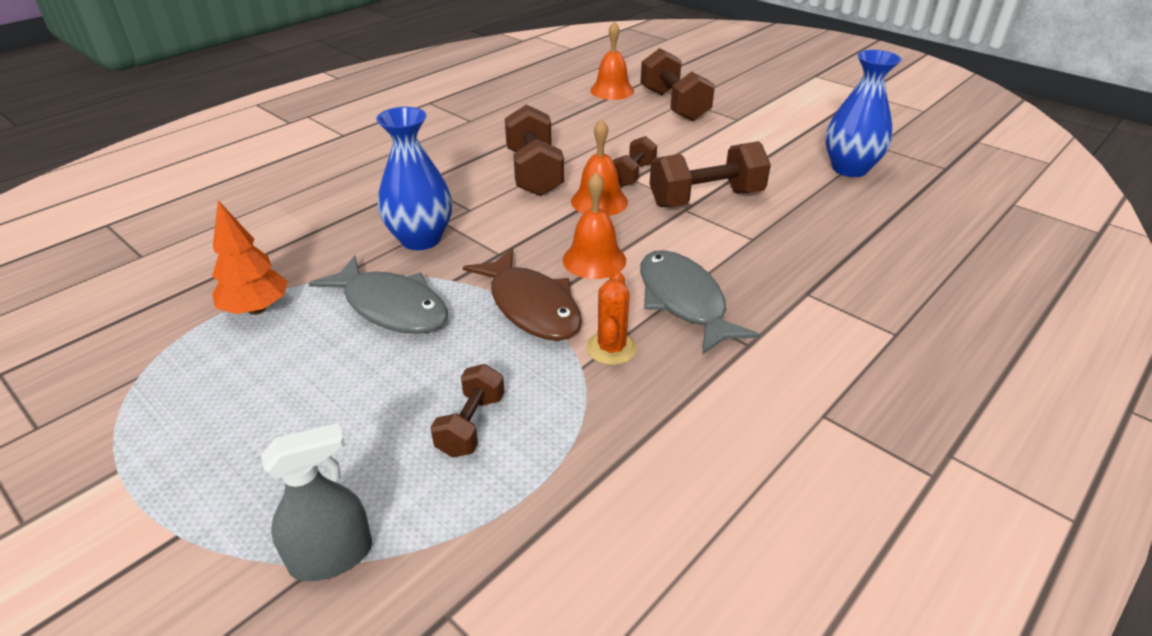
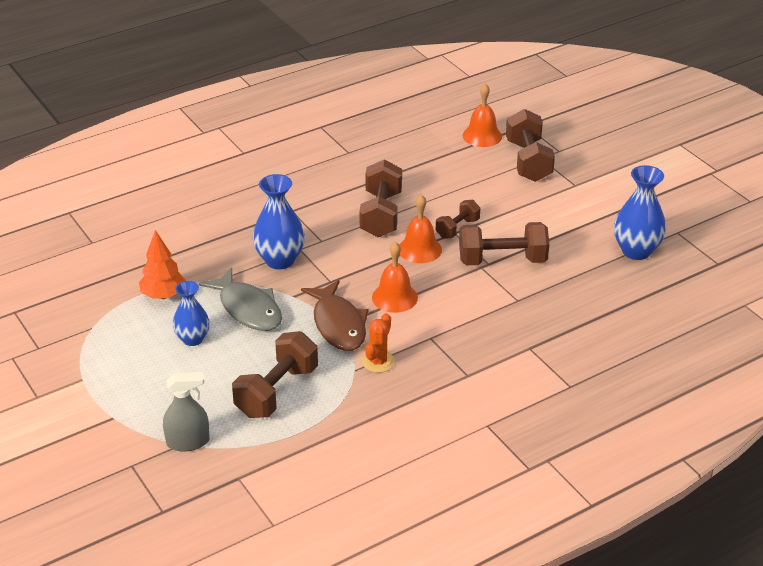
camera: 15 degrees right, 0 degrees up
brown dumbbell [430,364,505,458] -> brown dumbbell [232,331,318,418], size x1.73
grey fish [640,250,760,355] -> none
none -> blue vase [173,281,209,346]

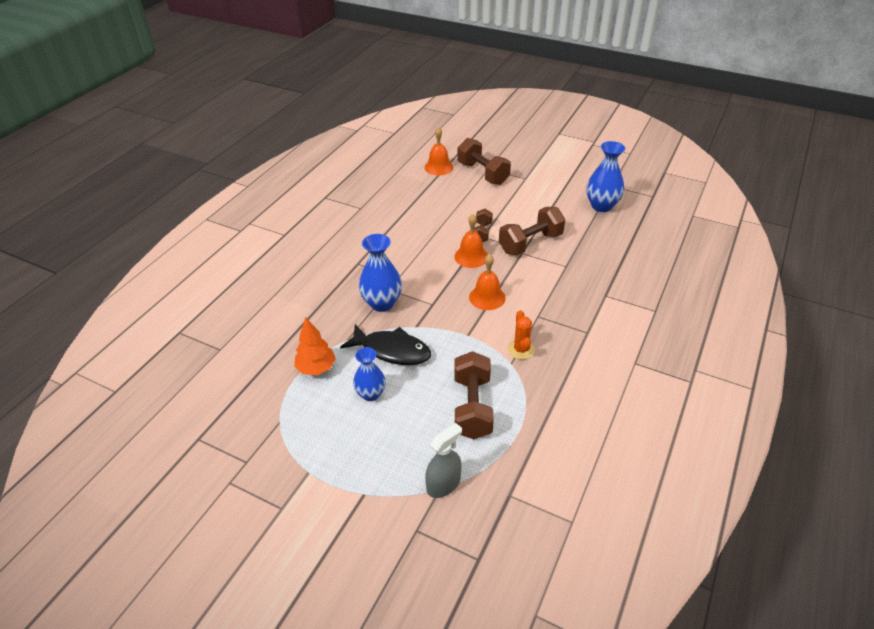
camera: 30 degrees left, 5 degrees up
grey fish [199,268,282,331] -> black fish [340,324,431,365]
brown fish [301,280,369,351] -> none
brown dumbbell [359,159,402,237] -> none

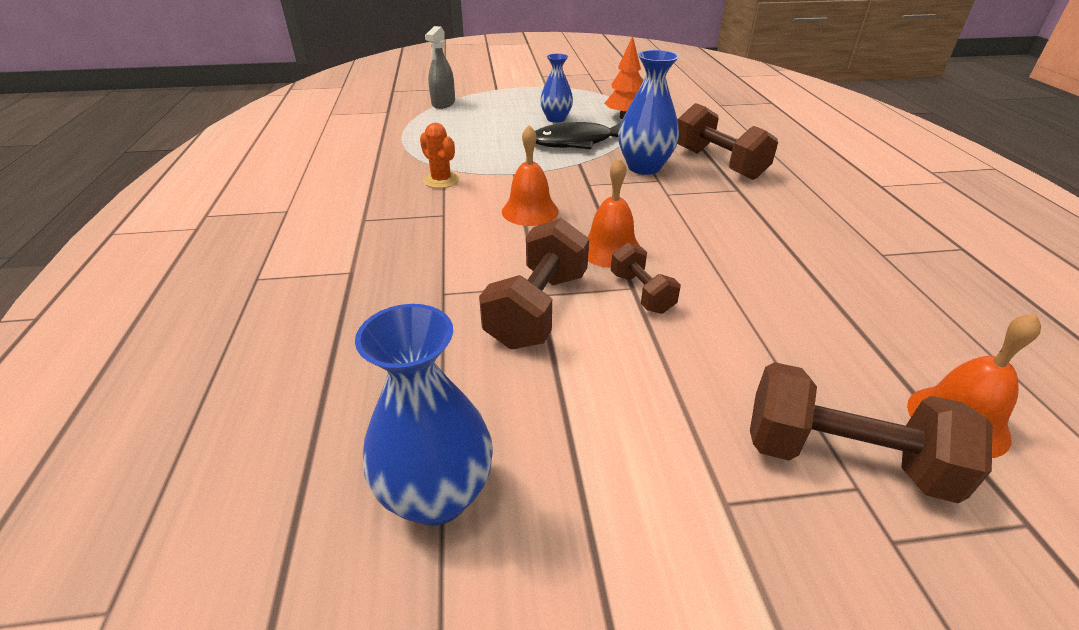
camera: 145 degrees right, 5 degrees down
brown dumbbell [454,351,494,439] -> brown dumbbell moved to [677,103,778,180]

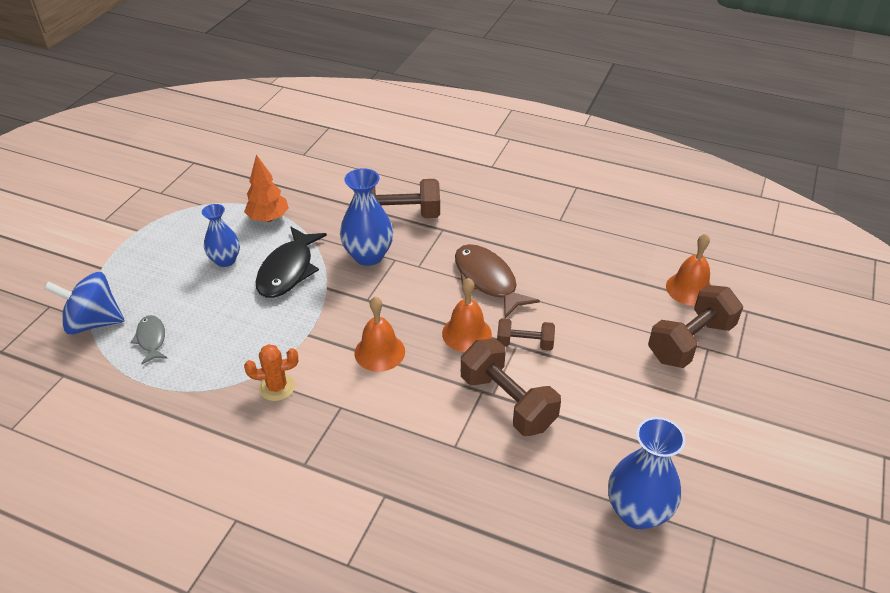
camera: 60 degrees left, 5 degrees up
grey spray bottle [425,26,455,109] -> blue spinning top [44,272,124,335]
none -> grey fish [130,315,167,365]
none -> brown fish [455,244,540,318]

